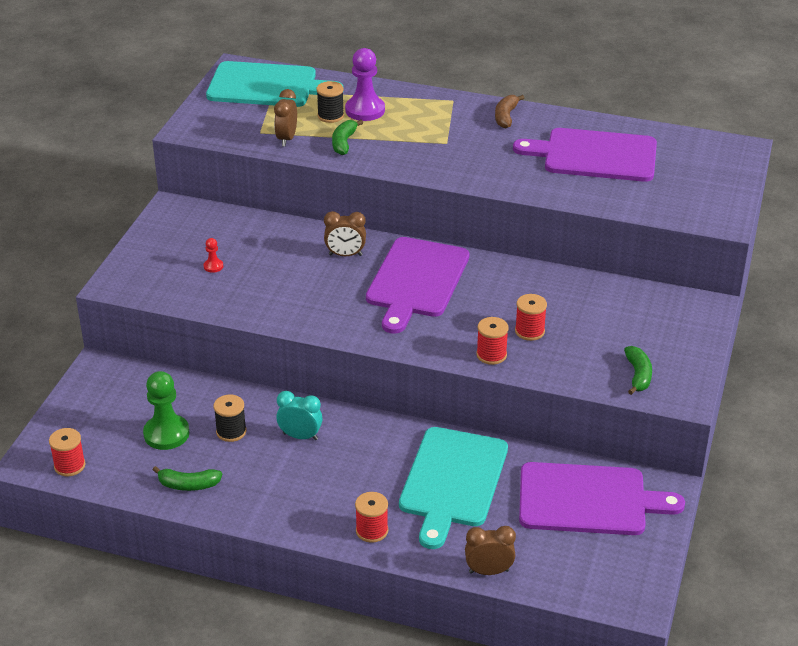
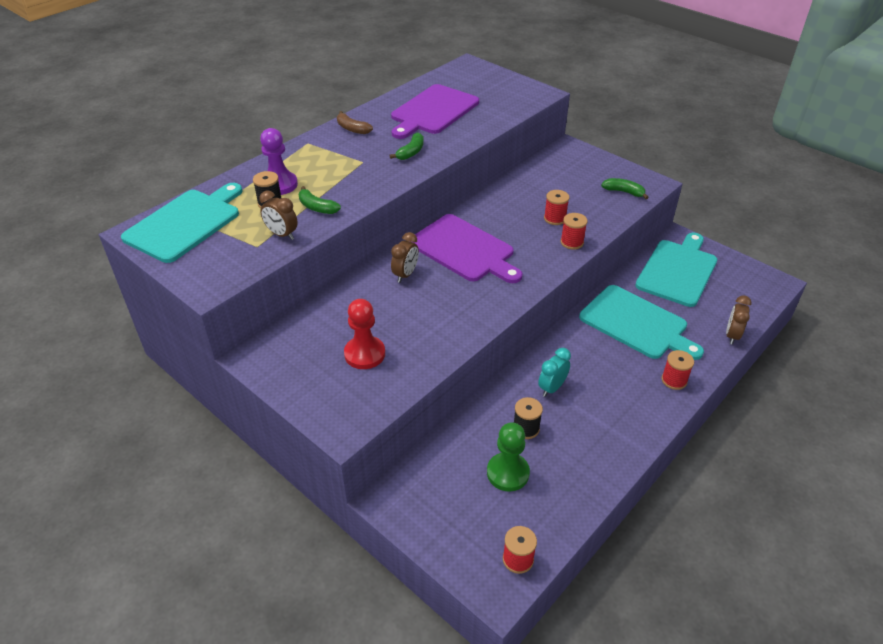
camera: 65 degrees left, 5 degrees up
green banana [153,466,222,491] -> green banana moved to [389,133,424,160]
red pawn [204,238,223,273] -> red pawn [344,299,385,369], size x2.16
purple cutting board [519,462,685,535] -> turquoise cutting board [635,233,717,307]

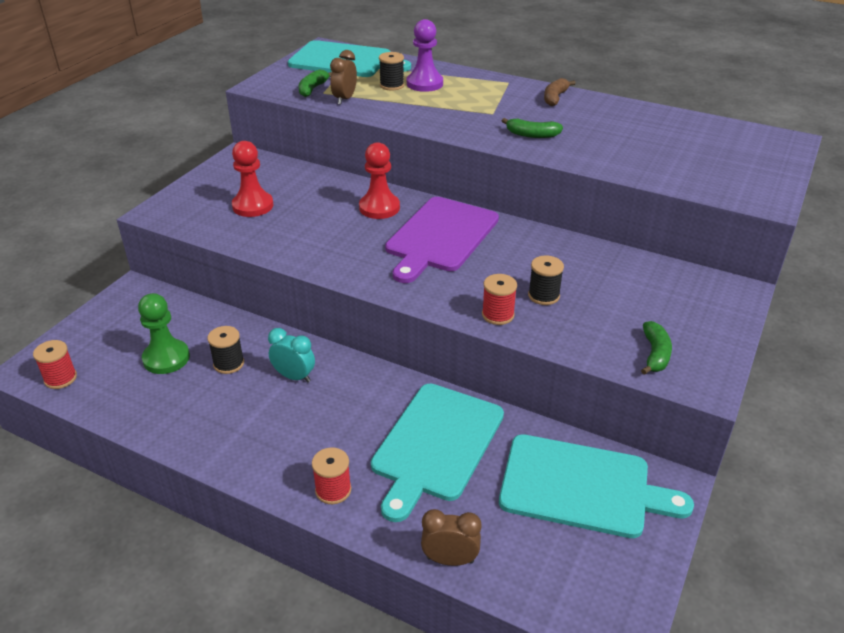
camera: 75 degrees right, 5 degrees down
green banana [299,186,341,214] -> green banana moved to [299,70,331,97]
purple cutting board [391,84,479,139] -> none
brown clock [391,232,419,283] -> red pawn [359,142,400,219]
red spool [544,190,570,225] -> black spool [528,255,564,305]

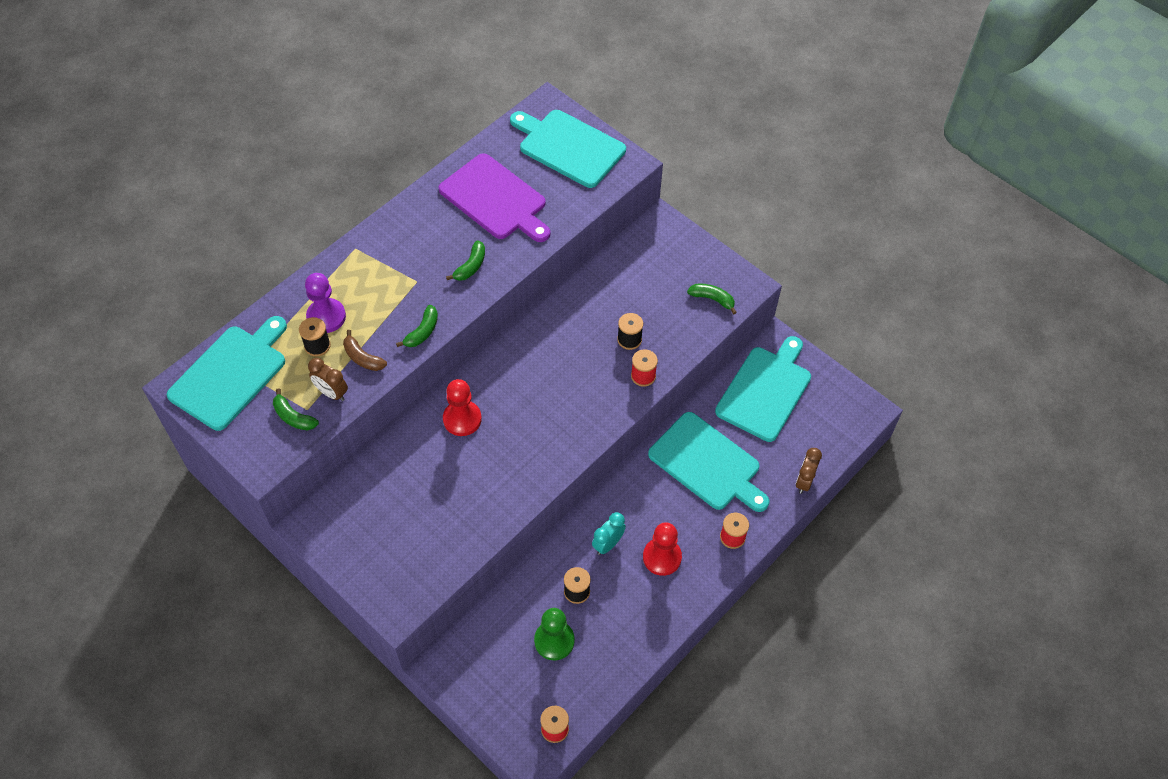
camera: 75 degrees left, 20 degrees up
red pawn [232,141,274,217] -> red pawn moved to [643,522,682,576]
purple cutting board [385,197,499,283] -> purple cutting board moved to [438,153,551,242]
brown banana [544,78,576,106] -> brown banana moved to [343,330,387,371]
none -> green banana [396,305,438,347]
none -> turquoise cutting board [510,110,626,188]

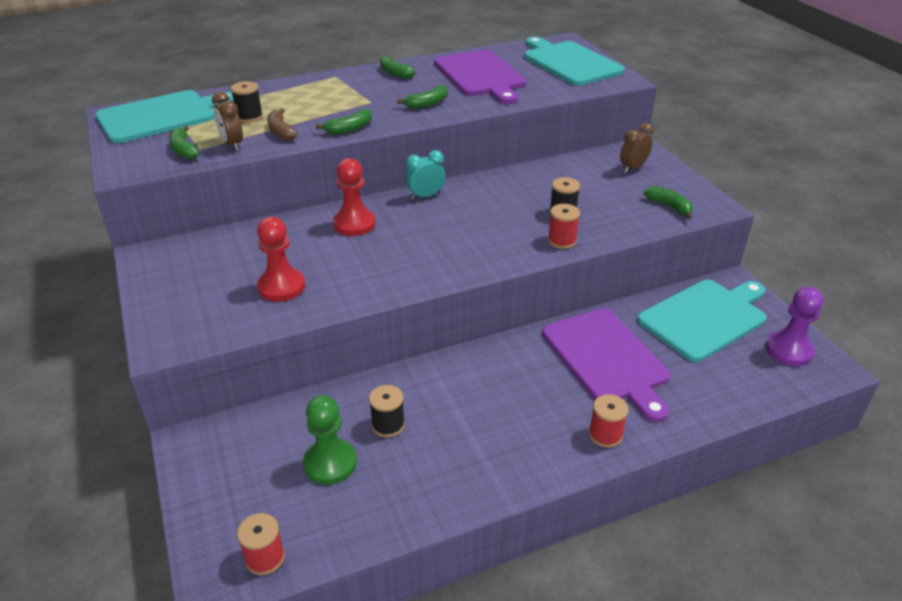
camera: 25 degrees right, 20 degrees down
purple pawn [305,273,346,333] -> purple pawn moved to [766,287,823,366]
turquoise clock [592,512,626,555] -> turquoise clock moved to [405,150,445,200]
red pawn [643,522,682,576] -> red pawn moved to [257,217,305,302]
turquoise cutting board [648,412,769,512] -> purple cutting board [542,308,670,422]
brown clock [796,448,822,494] -> brown clock moved to [620,123,654,173]
none -> green banana [380,55,416,79]

